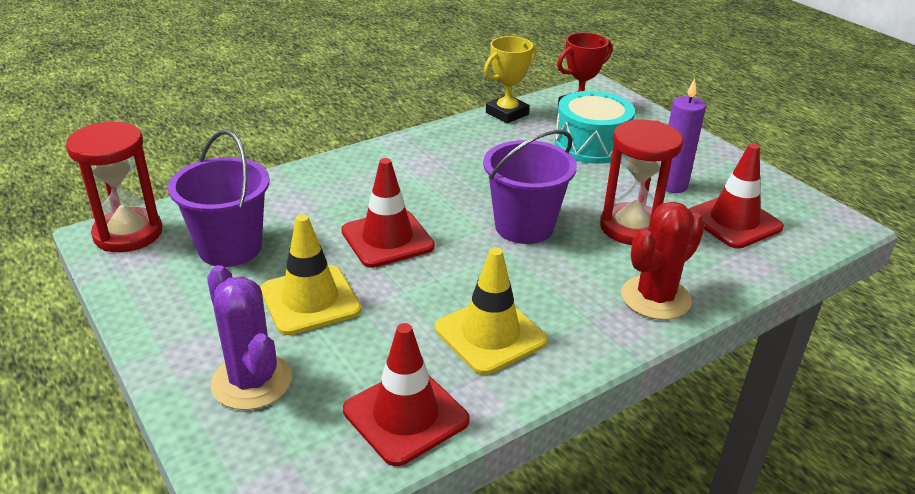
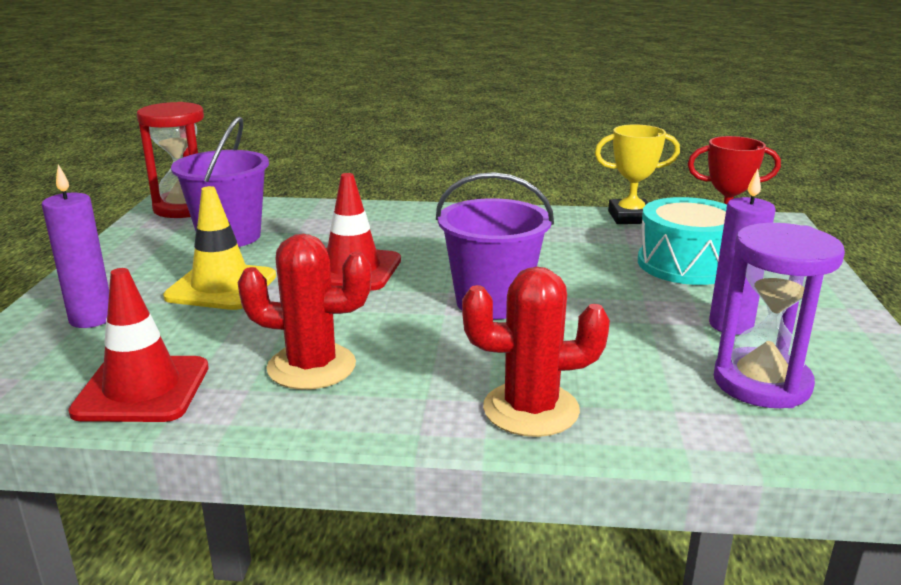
camera: 40 degrees right, 10 degrees down
purple cactus [207,265,292,410] -> purple candle [42,164,109,328]
yellow traffic cone [435,247,548,375] -> red cactus [238,234,371,390]
red hourglass [600,119,683,245] -> none
red traffic cone [689,143,784,249] -> purple hourglass [714,223,845,408]

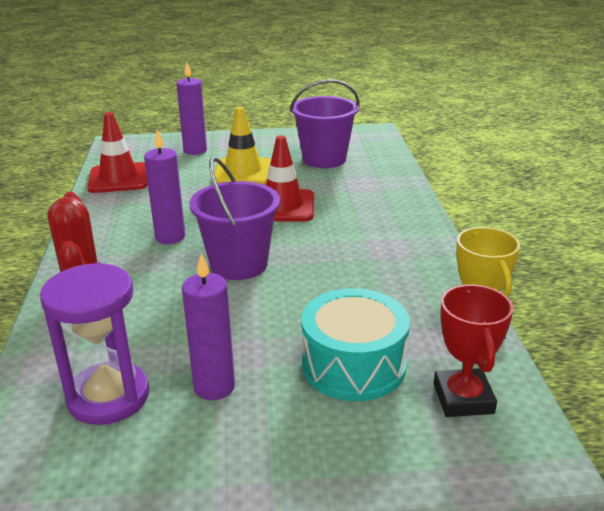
camera: 80 degrees right, 5 degrees up
red hourglass [137,102,204,218] -> none
red cactus [238,234,371,390] -> none
none -> purple candle [144,130,185,244]

